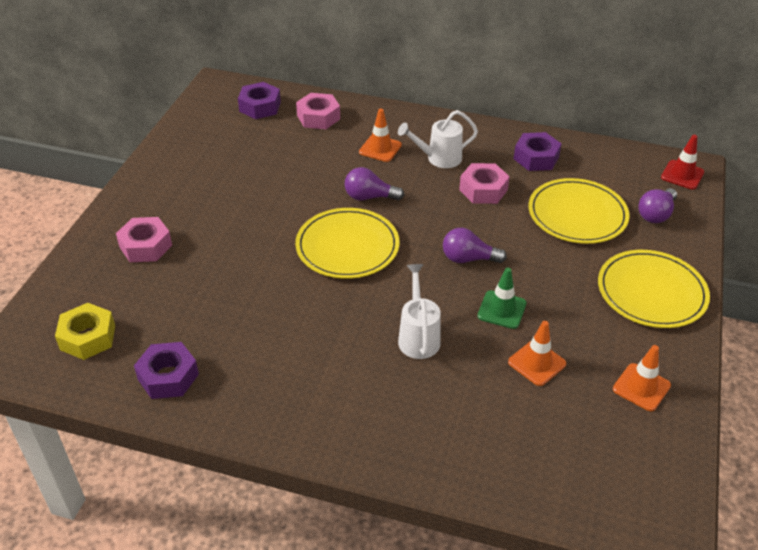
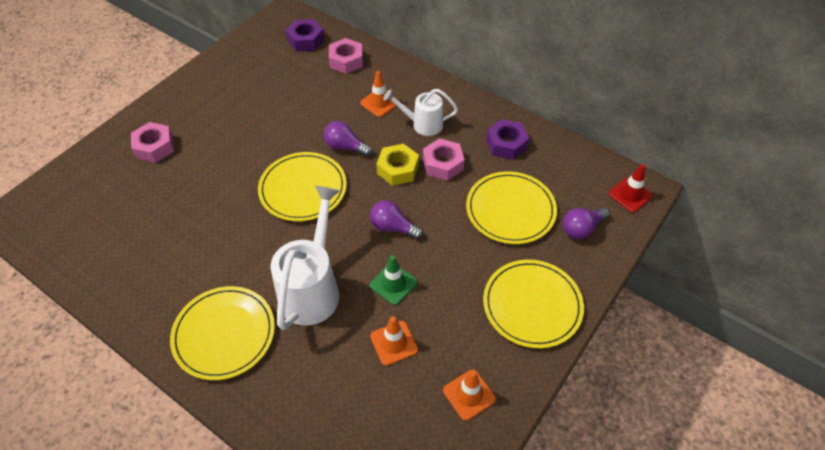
camera: 20 degrees right, 10 degrees up
yellow nut [55,303,115,360] -> yellow nut moved to [377,144,419,186]
purple nut [134,342,199,399] -> none
white watering can [398,264,441,359] -> white watering can [270,186,340,330], size x1.68
none -> yellow plate [170,286,275,380]

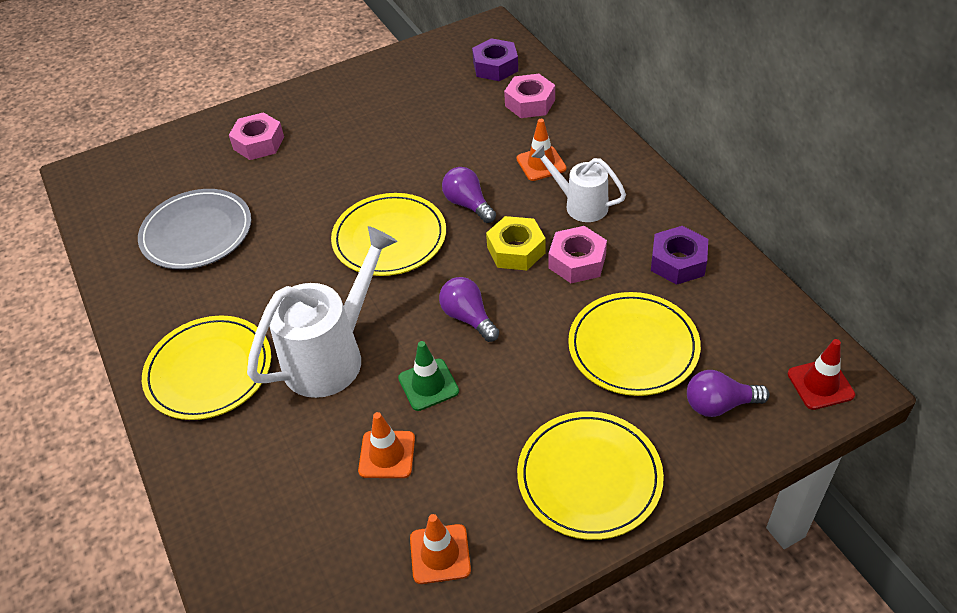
camera: 30 degrees right, 5 degrees down
none -> grey plate [138,189,251,269]

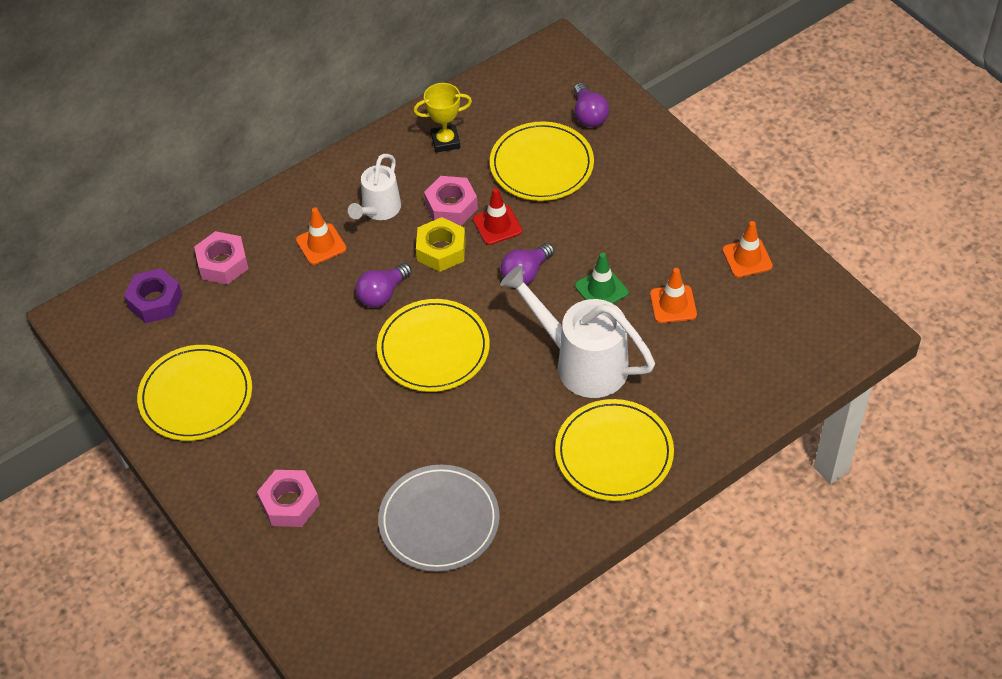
camera: 100 degrees left, 5 degrees up
yellow plate [517,411,664,540] -> yellow plate moved to [137,345,252,441]
purple nut [651,226,708,285] -> yellow trophy [413,83,472,153]
red traffic cone [788,339,855,410] -> red traffic cone moved to [473,188,522,245]

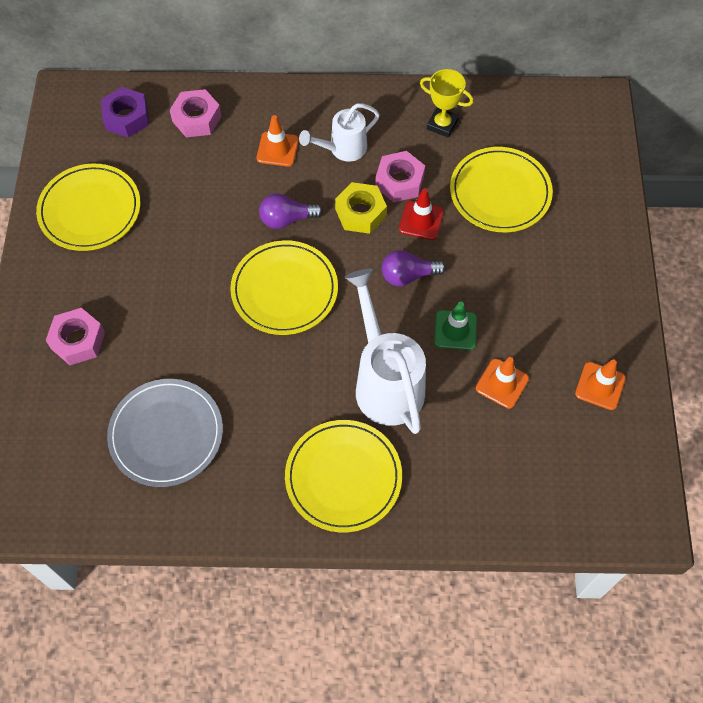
camera: 35 degrees right, 10 degrees up
purple light bulb [574,83,609,127] -> none

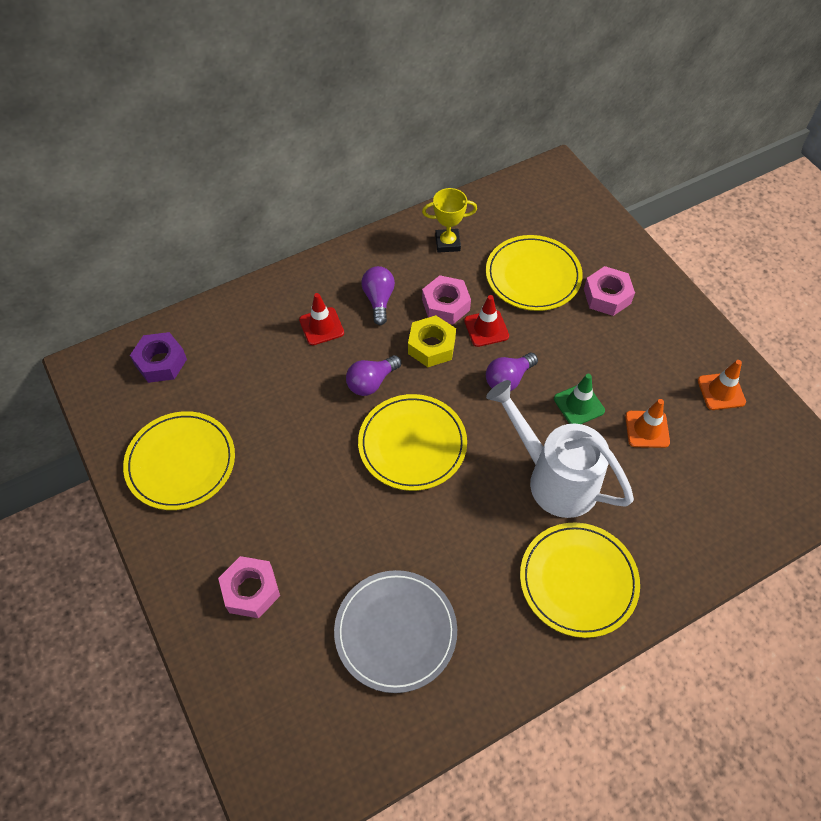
camera: 30 degrees left, 5 degrees down
pink nut [170,89,222,137] -> pink nut moved to [584,266,635,316]
orange traffic cone [256,115,299,167] -> red traffic cone [299,293,344,345]
white watering can [299,103,380,162] -> purple light bulb [362,266,395,325]

